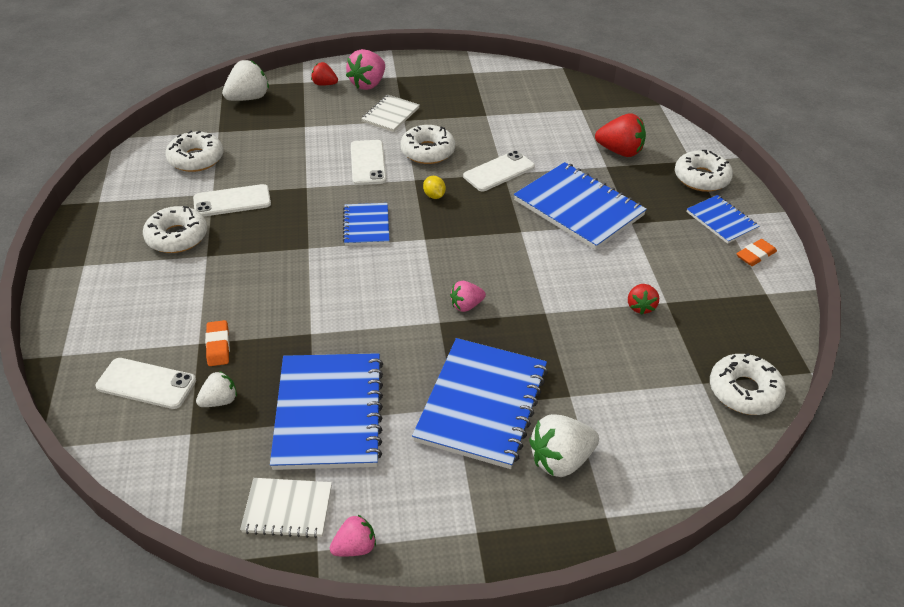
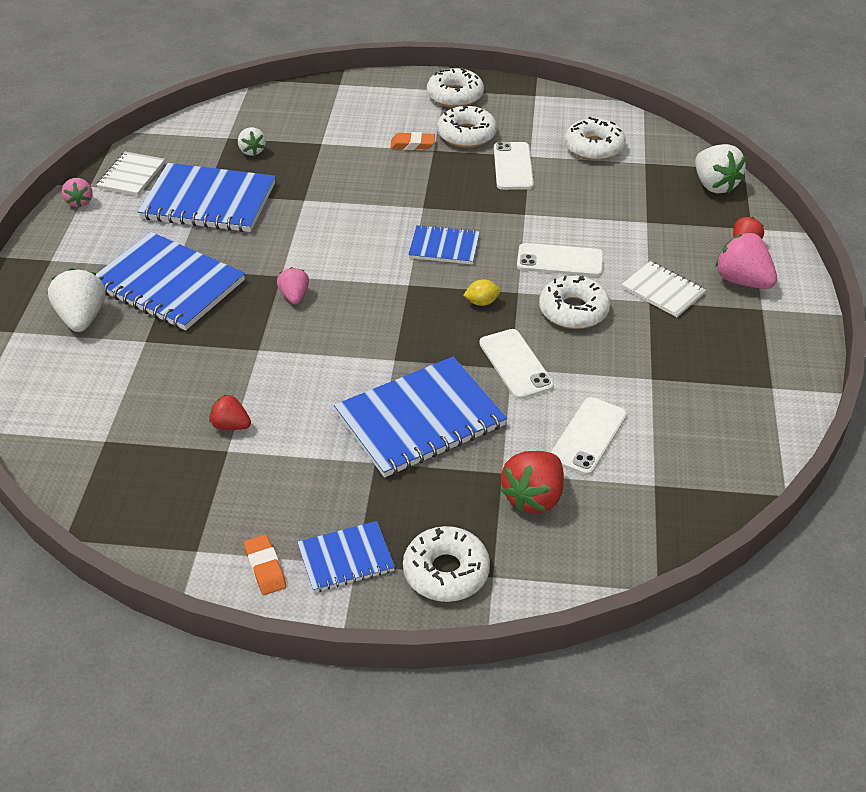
camera: 105 degrees right, 0 degrees up
white phone [96,358,196,409] -> white phone moved to [550,397,627,475]
orange eraser [205,320,230,366] -> orange eraser moved to [390,132,435,150]
white donut [710,353,786,415] -> white donut moved to [427,67,484,108]

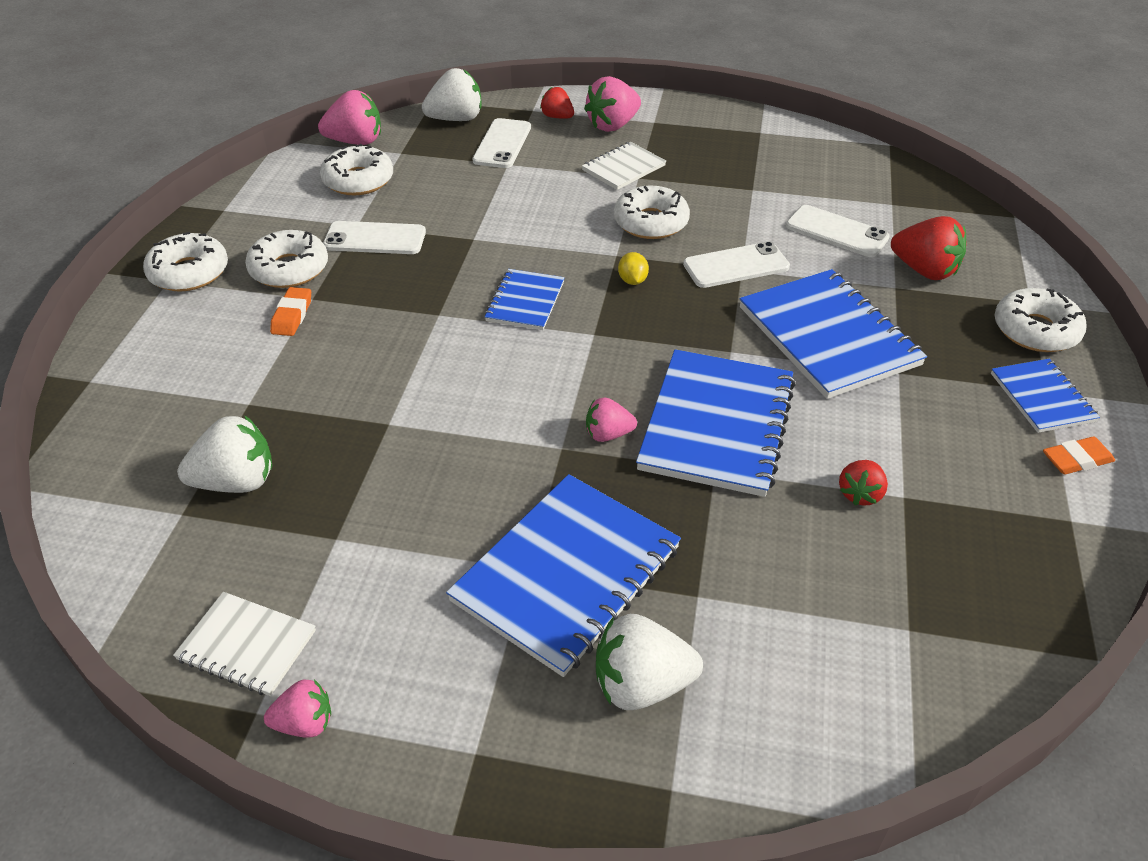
camera: 85 degrees left, 0 degrees up
blue notebook [138,163,276,232] -> blue notebook moved to [636,349,796,497]
white strawberry [238,127,266,156] -> white strawberry [177,415,272,493], size x1.68
white phone [517,243,603,277] -> white phone moved to [473,118,531,168]
none -> pink strawberry [318,90,381,145]

